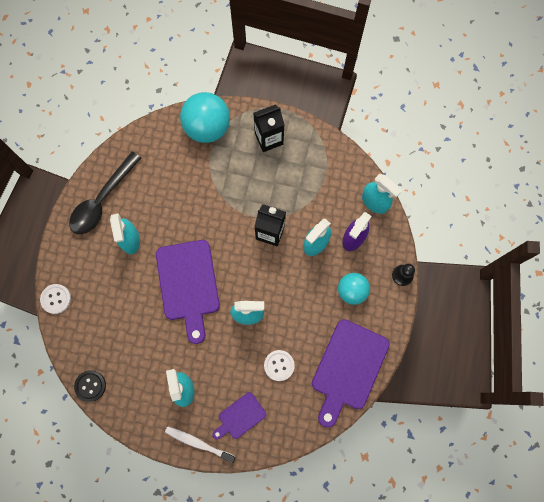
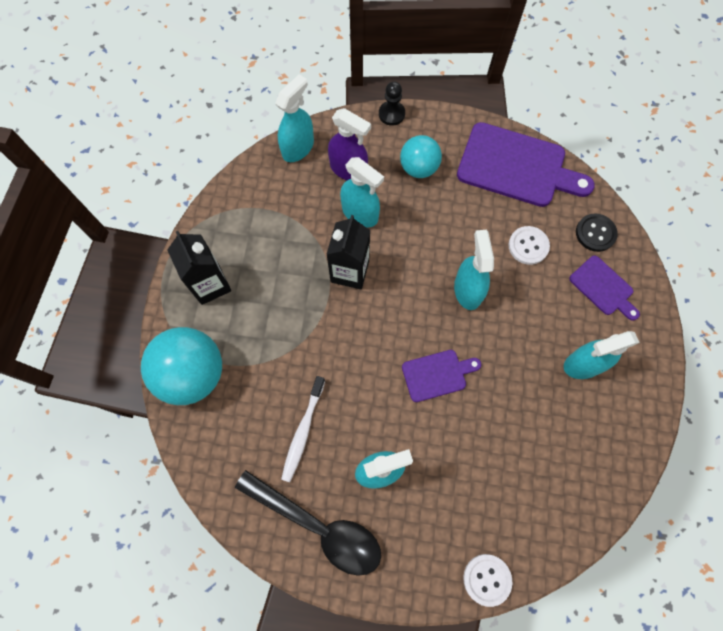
camera: 95 degrees left, 5 degrees down
black button [74,370,106,402] -> black button moved to [576,214,618,252]
purple cutting board [156,240,220,344] -> purple cutting board [402,350,481,402], size x0.53
white toothbrush [165,426,236,463] -> white toothbrush moved to [281,376,325,482]

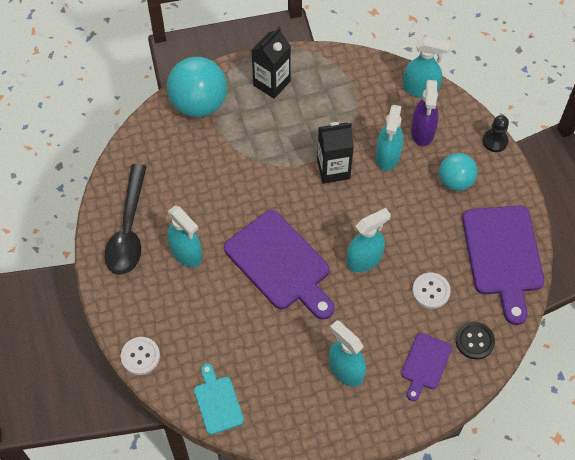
camera: 65 degrees right, 10 degrees down
white toothbrush [281,376,325,482] -> none
purple cutting board [402,350,481,402] -> purple cutting board [224,210,335,320], size x1.90
none -> turquoise cutting board [194,363,244,435]

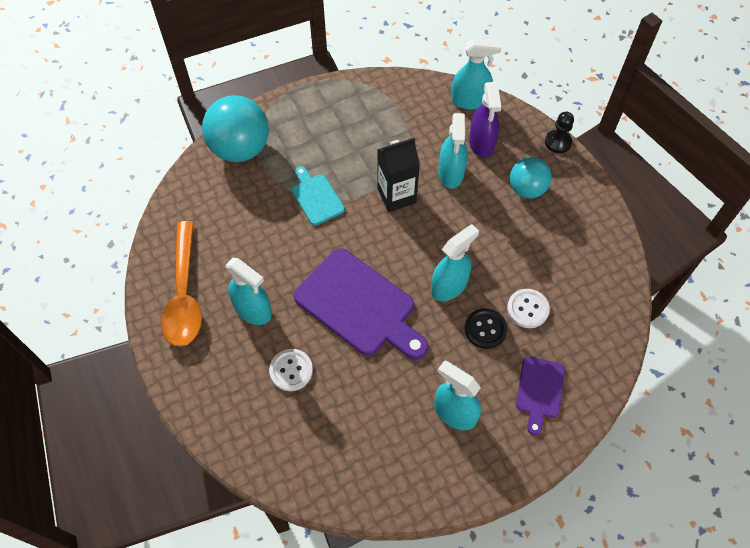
camera: 10 degrees left, 0 degrees up
black spoon [105,164,147,275] -> orange spoon [161,221,202,347]
white button [121,337,160,375] -> white button moved to [269,349,313,391]
turquoise cutting board [194,363,244,435] -> turquoise cutting board moved to [292,166,345,225]
black carton [252,27,291,99] -> none
black button [456,322,495,360] -> black button moved to [465,308,507,349]
purple cutting board [462,205,544,325] -> none

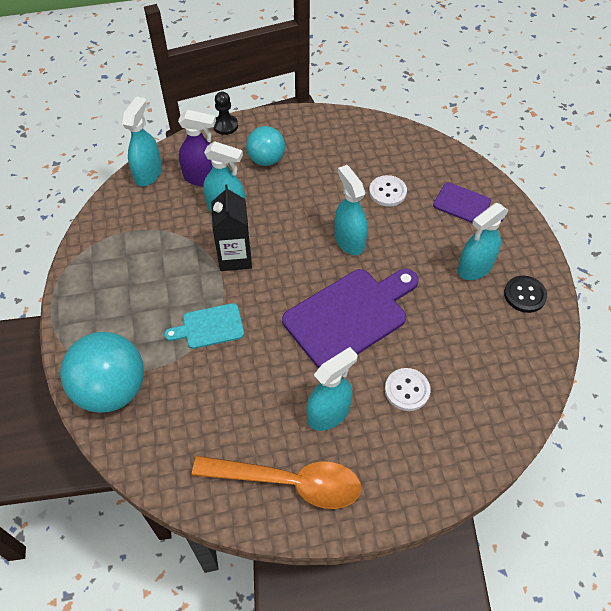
camera: 75 degrees left, 5 degrees down
black button [465,308,507,349] -> black button moved to [504,276,547,313]

